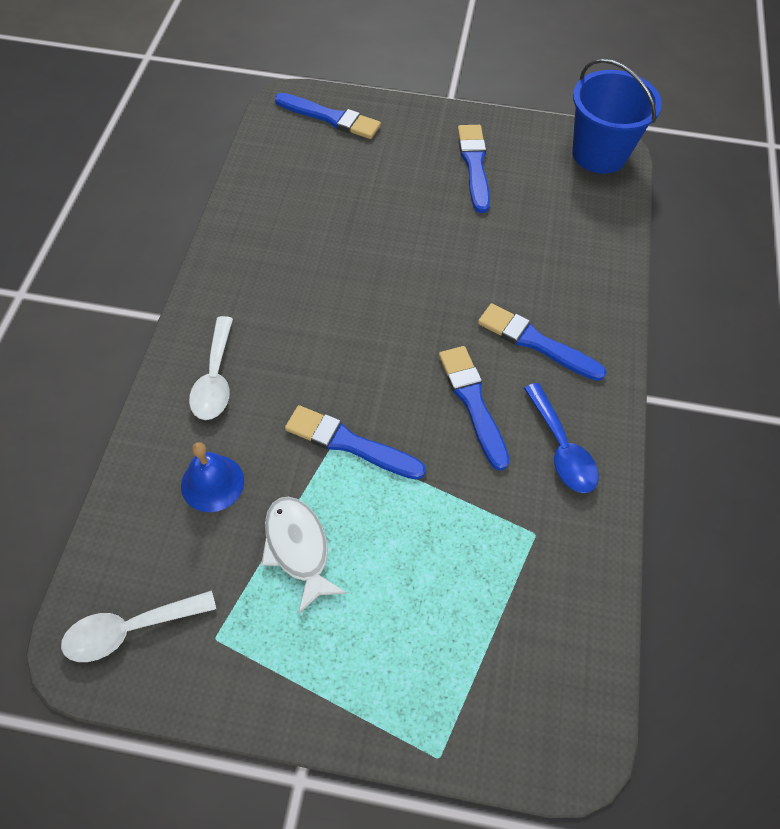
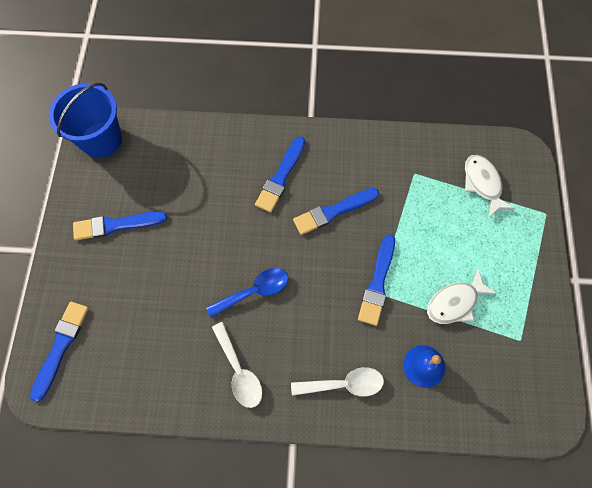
camera: 95 degrees left, 10 degrees up
white spoon [61,590,216,662] -> white spoon moved to [212,322,262,408]
blue spoon [524,383,599,493] -> blue spoon moved to [206,268,288,317]
none -> white fish [465,155,515,217]

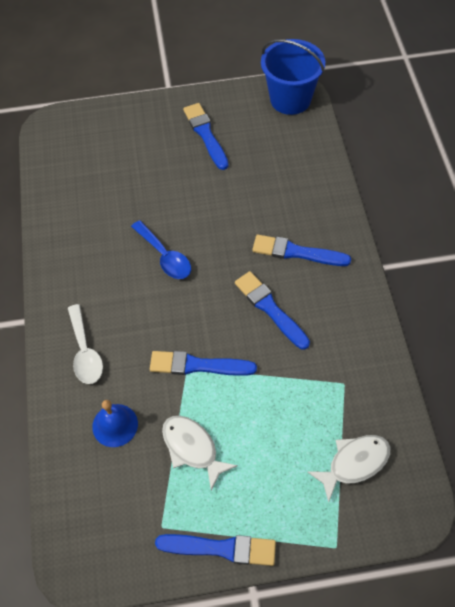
camera: 80 degrees right, 10 degrees down
blue brush [30,302,89,402] -> blue brush moved to [155,534,276,566]
white spoon [212,322,262,408] -> none

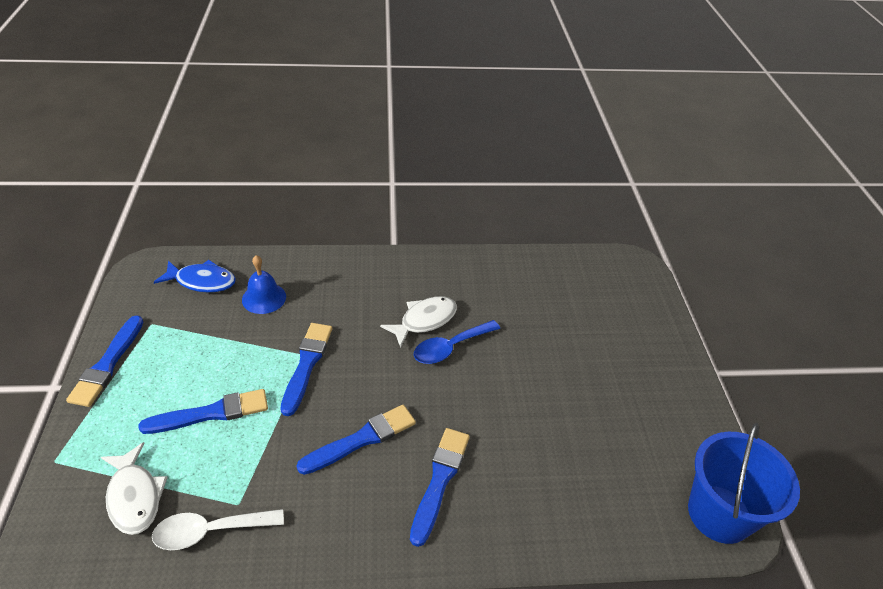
camera: 90 degrees right, 15 degrees down
white spoon [68,304,103,384] -> white spoon moved to [152,509,284,550]
white fish [162,416,238,490] -> white fish moved to [380,296,457,348]
blue brush [183,103,229,170] -> blue brush moved to [139,389,268,434]
none -> blue fish [154,260,236,292]

